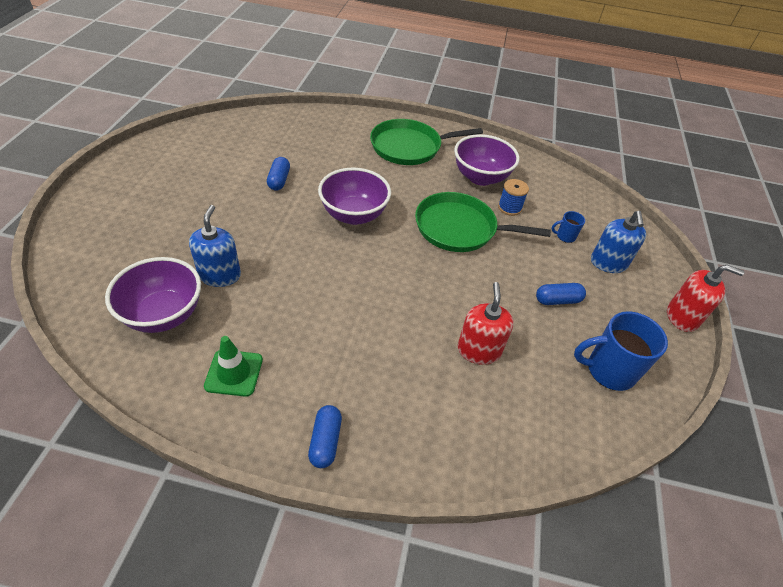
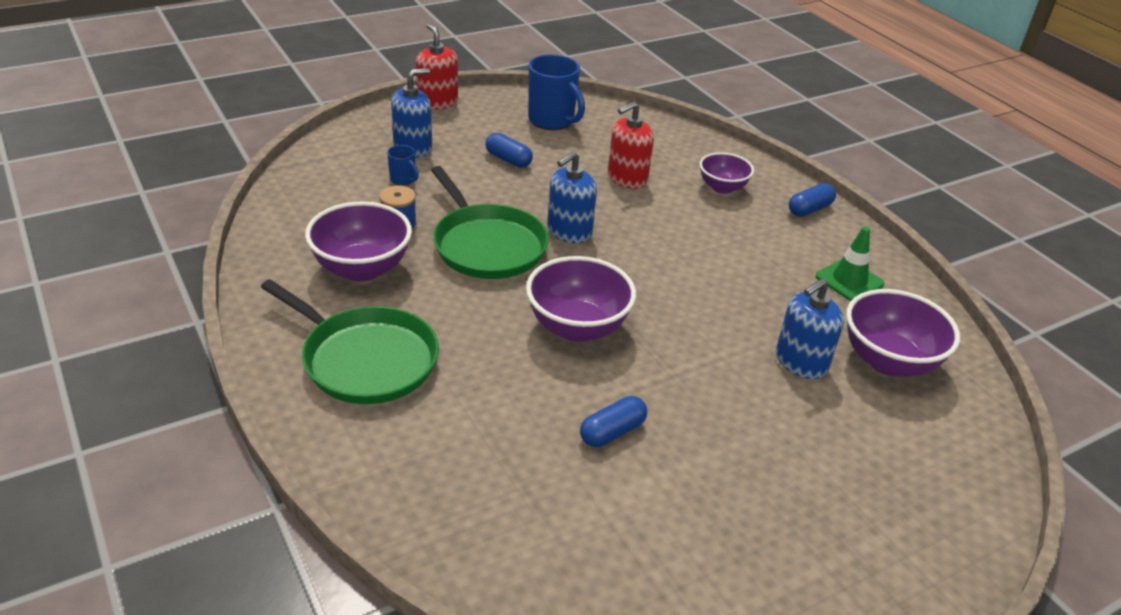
camera: 130 degrees left, 10 degrees down
none -> blue soap dispenser [547,151,597,243]
none -> purple bowl [699,152,754,194]

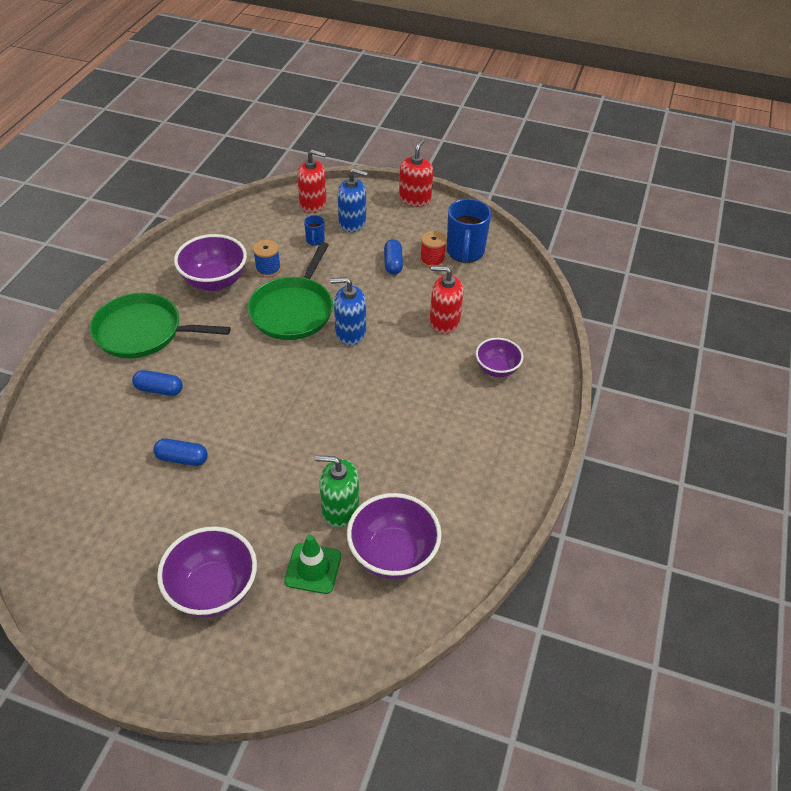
camera: 50 degrees right, 10 degrees up
green pan [261,279,439,404] -> green pan turned 105 degrees clockwise [90,293,231,358]
purple bowl [526,256,636,342] -> purple bowl moved to [157,526,257,618]
blue soap dispenser [776,278,844,379] -> green soap dispenser [315,455,359,527]
blue capsule [789,183,836,217] -> blue capsule moved to [132,370,183,396]
green traffic cone [816,227,884,301] -> green traffic cone moved to [284,534,341,594]
none -> red soap dispenser [297,150,327,213]
none -> red spool [420,231,446,268]

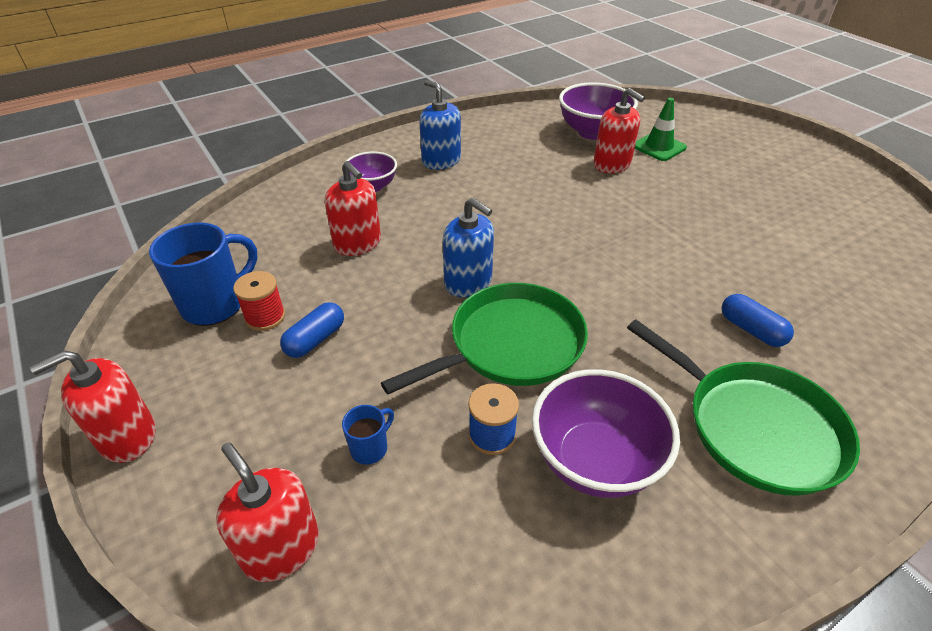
camera: 140 degrees left, 5 degrees down
blue capsule [153,439,208,466] -> none
purple bowl [157,526,257,618] -> none
green soap dispenser [315,455,359,527] -> red soap dispenser [594,88,645,173]
blue soap dispenser [338,168,368,232] -> blue soap dispenser moved to [419,80,461,170]

